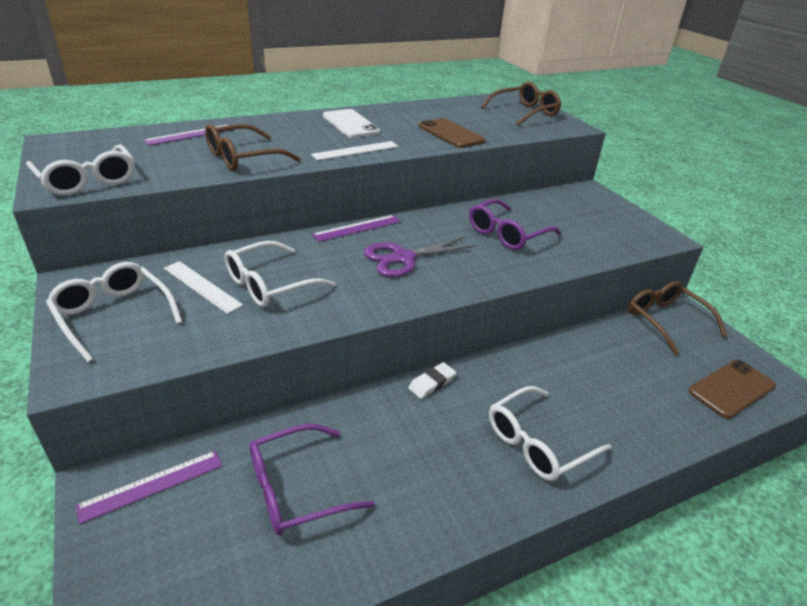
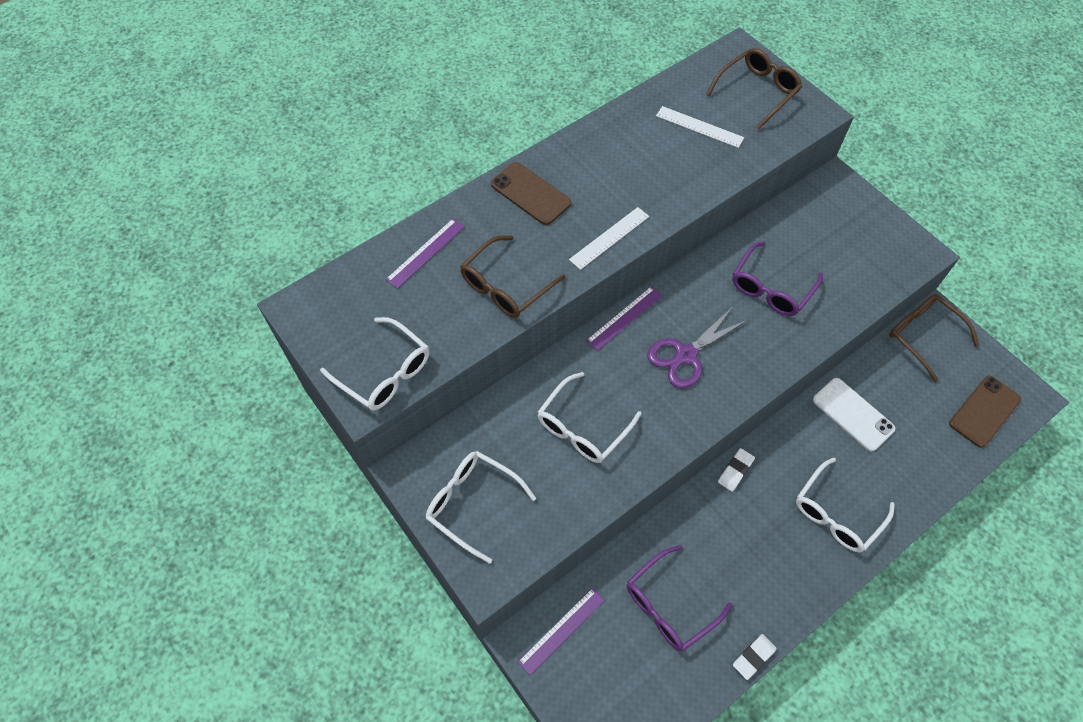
camera: 10 degrees left, 25 degrees up
white ruler [164,261,243,314] -> white ruler moved to [656,106,744,148]
white phone [323,109,380,138] -> white phone moved to [813,378,895,451]
brown phone [419,118,486,148] -> brown phone moved to [491,162,571,225]
none -> white eraser [733,634,777,680]

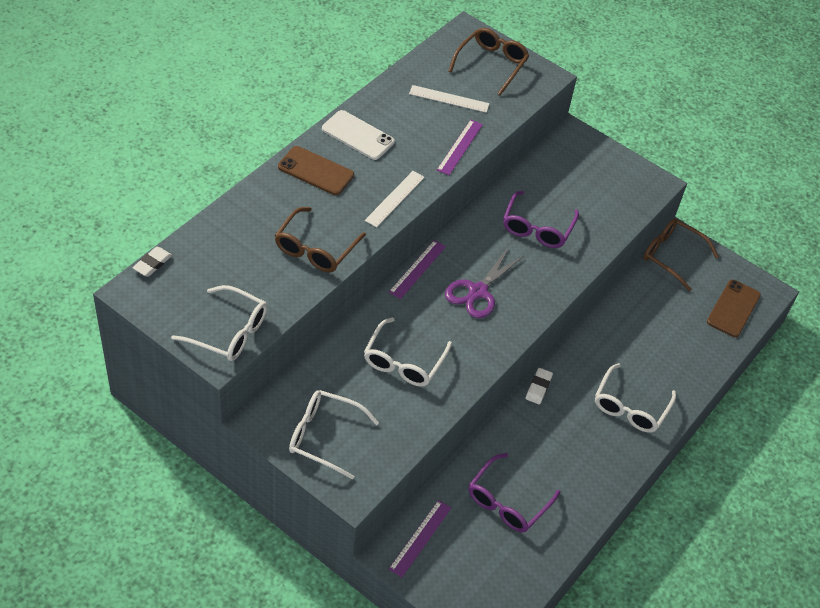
camera: 20 degrees left, 10 degrees down
purple ruler [385,218,465,289] -> purple ruler moved to [437,120,483,175]
white eraser [733,634,777,680] -> white eraser moved to [132,247,172,277]
white phone [813,378,895,451] -> white phone moved to [322,110,395,160]

